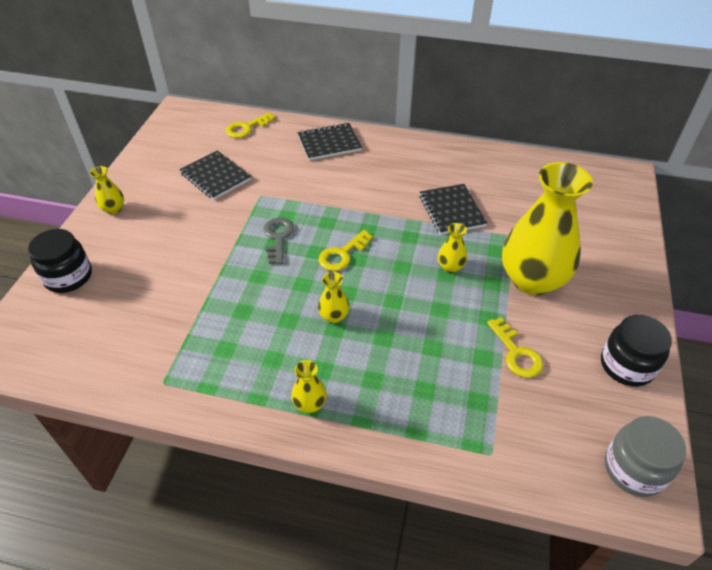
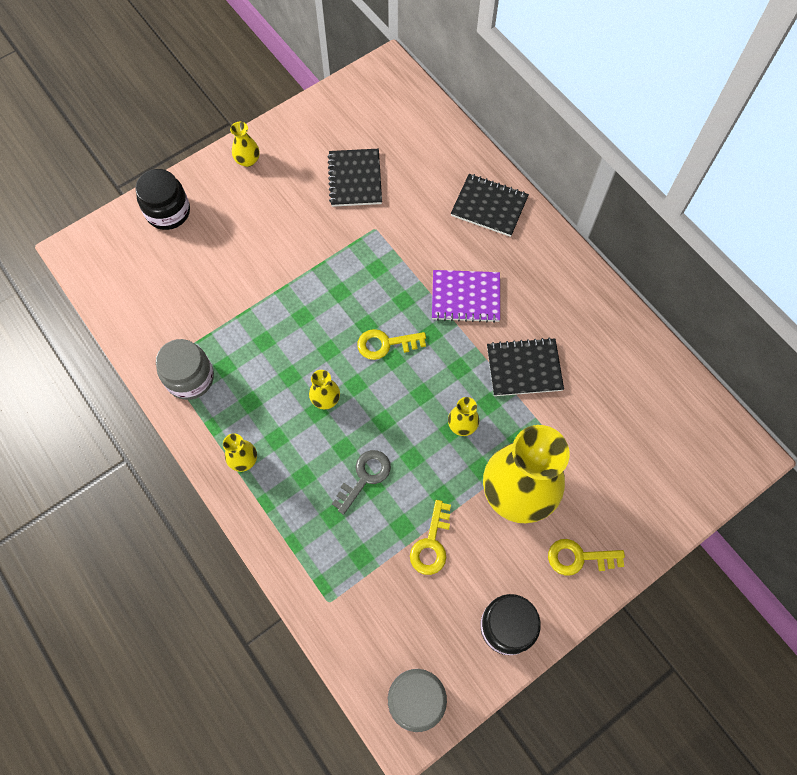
camera: 40 degrees right, 20 degrees up
yellow key [226,112,275,138] -> yellow key moved to [548,539,625,576]
grey key [264,217,294,264] -> grey key moved to [332,450,391,515]
black notebook [419,184,487,235] -> black notebook turned 60 degrees clockwise [487,337,564,396]
none -> grey jar [156,339,214,400]
none -> purple notebook [432,270,500,323]

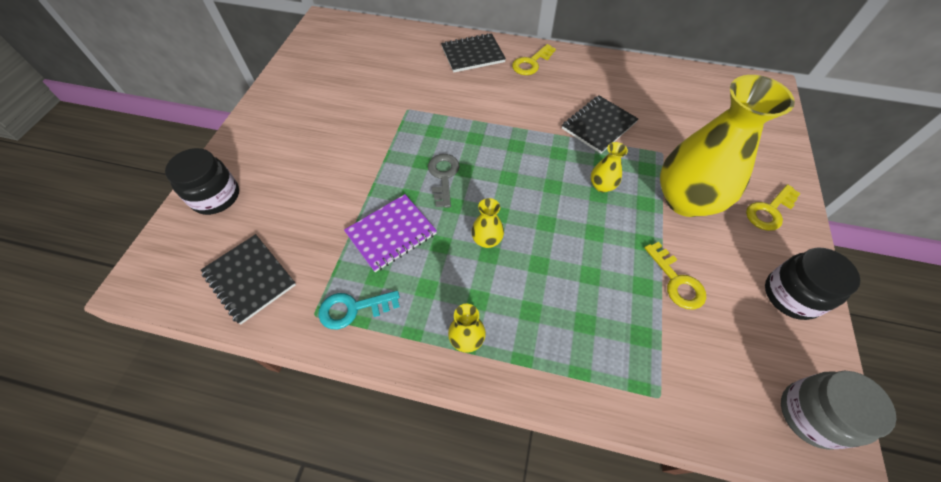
camera: 40 degrees left, 10 degrees down
grey jar [156,339,214,400] -> turquoise key [318,291,400,330]
yellow vase [230,122,260,167] -> none
black notebook [328,149,382,207] -> black notebook moved to [201,234,296,325]
grey key [332,450,391,515] -> grey key moved to [428,154,460,208]
yellow key [357,329,426,360] -> yellow key moved to [512,44,556,75]
purple notebook [432,270,500,323] -> purple notebook moved to [344,194,437,272]

